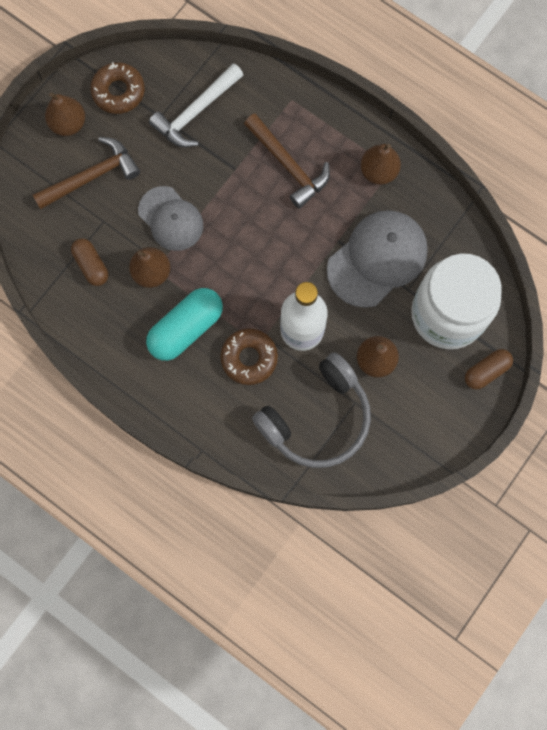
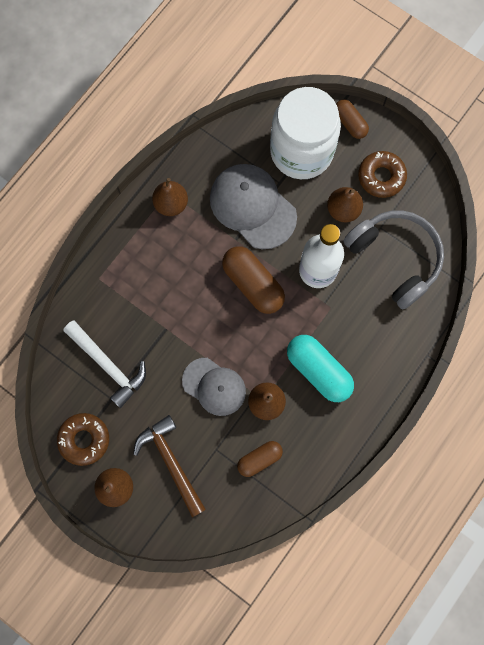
camera: 90 degrees left, 0 degrees up
grey cap [138,186,203,251] -> grey cap turned 75 degrees clockwise [182,358,246,416]
brown donut [220,328,278,385] -> brown donut moved to [358,151,407,198]
brown hammer [244,114,330,208] -> none
none -> brown capsule [222,246,285,314]

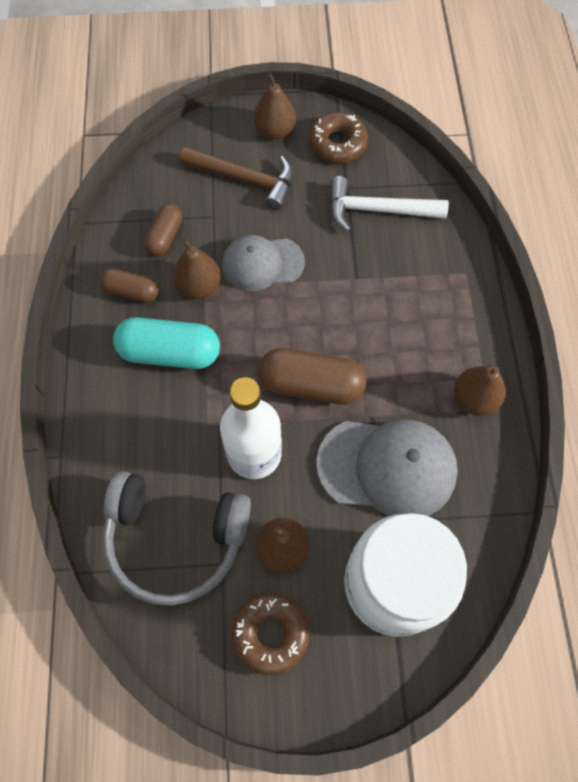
camera: 140 degrees right, 10 degrees down
brown capsule [336,100,369,139] -> brown capsule moved to [99,268,159,303]

